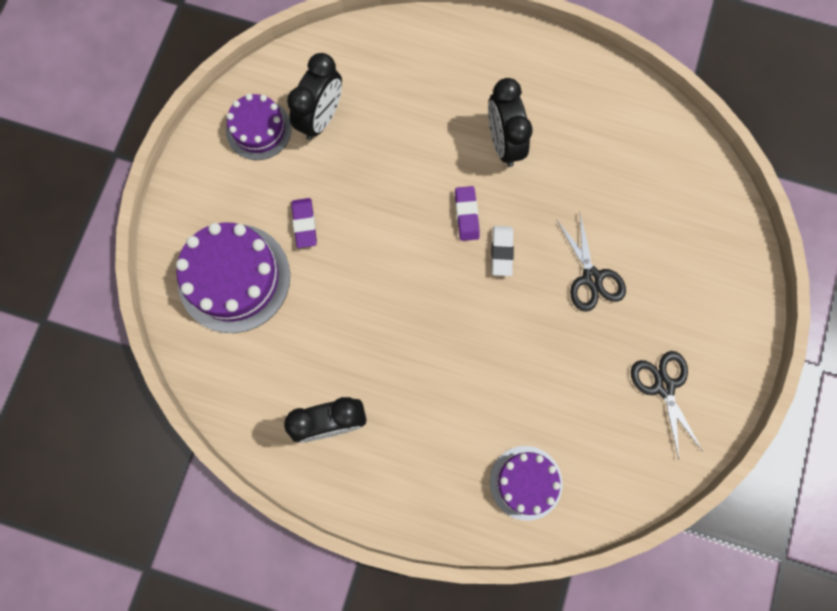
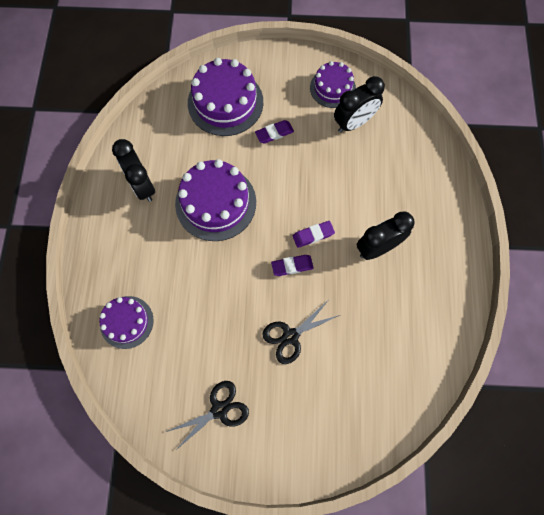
camera: 75 degrees right, 5 degrees down
black clock [287,53,342,140] -> black clock turned 45 degrees counterclockwise [334,76,385,133]
white eraser [491,226,514,276] -> purple eraser [271,255,314,276]
none -> purple cake [175,159,256,241]

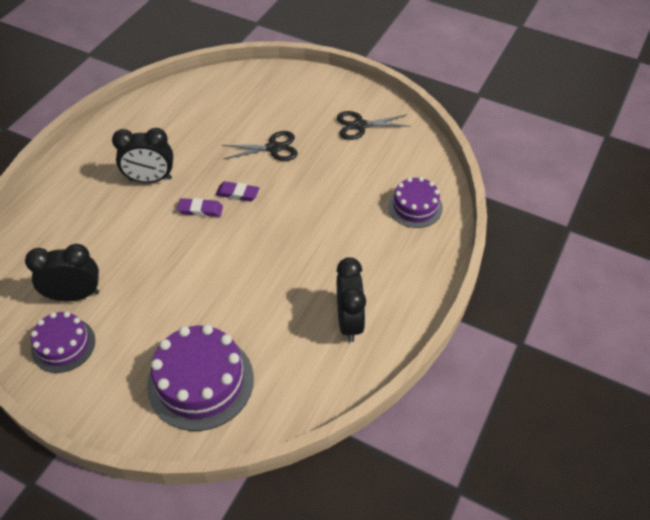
camera: 155 degrees left, 20 degrees down
purple cake [175,159,256,241] -> none
purple eraser [255,120,294,143] -> none

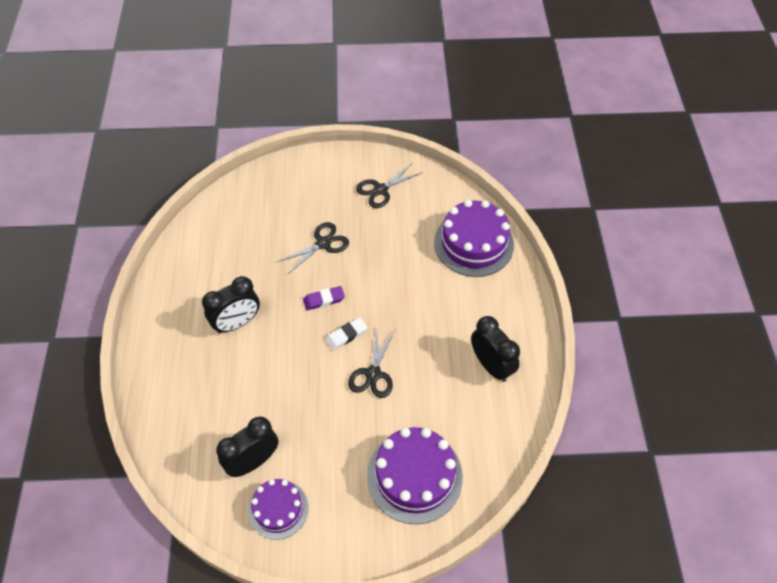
camera: 30 degrees left, 5 degrees up
purple eraser [177,198,223,217] -> none
purple cake [388,177,443,228] -> purple cake [434,199,514,277], size x1.64
none -> white eraser [326,317,368,350]
none -> black scissors [348,328,395,398]

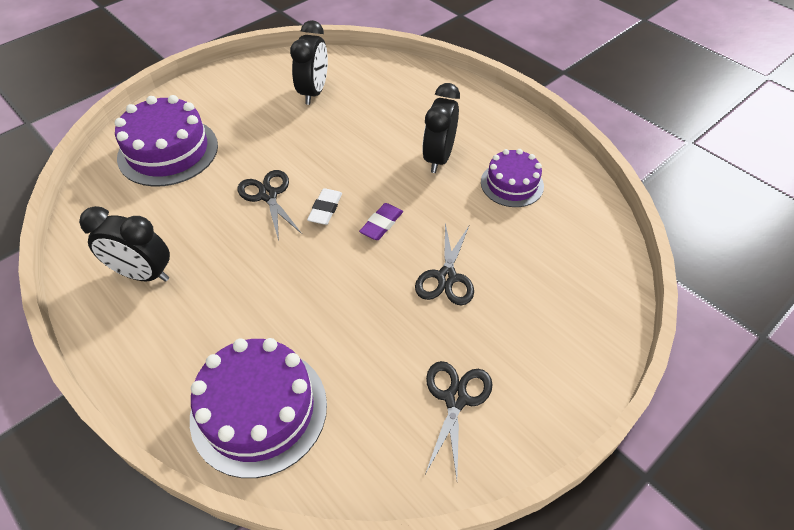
camera: 140 degrees right, 5 degrees down
purple cake [249,479,309,540] -> purple cake moved to [481,149,544,207]

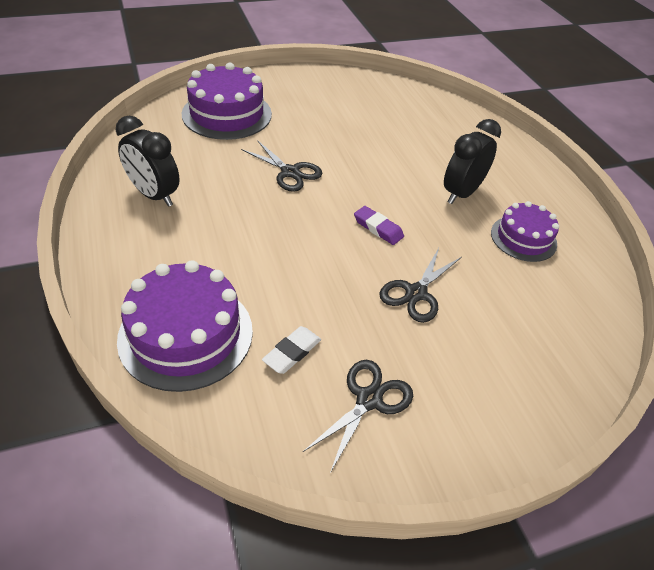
camera: 20 degrees right, 5 degrees down
black scissors [238,170,302,241] -> black scissors turned 135 degrees clockwise [241,140,323,192]
black clock [290,20,328,105] -> none
white eraser [307,188,342,225] -> white eraser moved to [262,326,321,374]
purple eraser [359,203,403,240] -> purple eraser turned 75 degrees clockwise [354,206,404,245]

